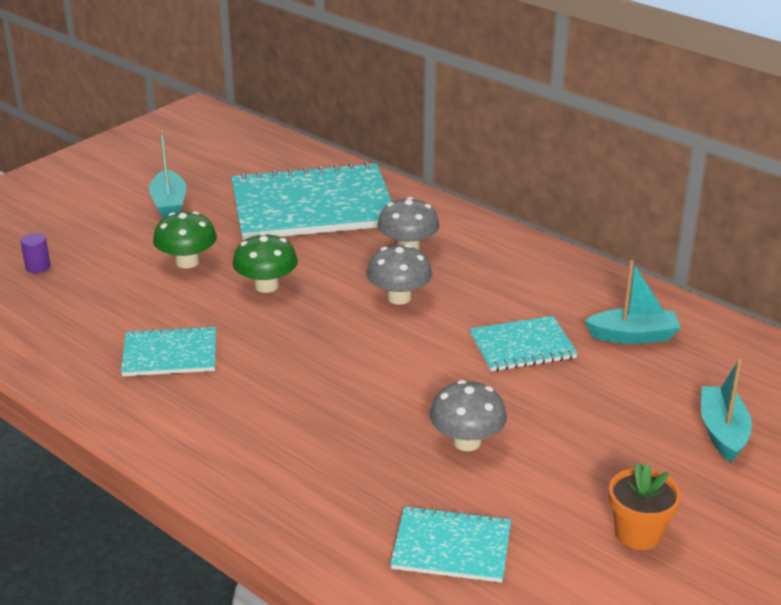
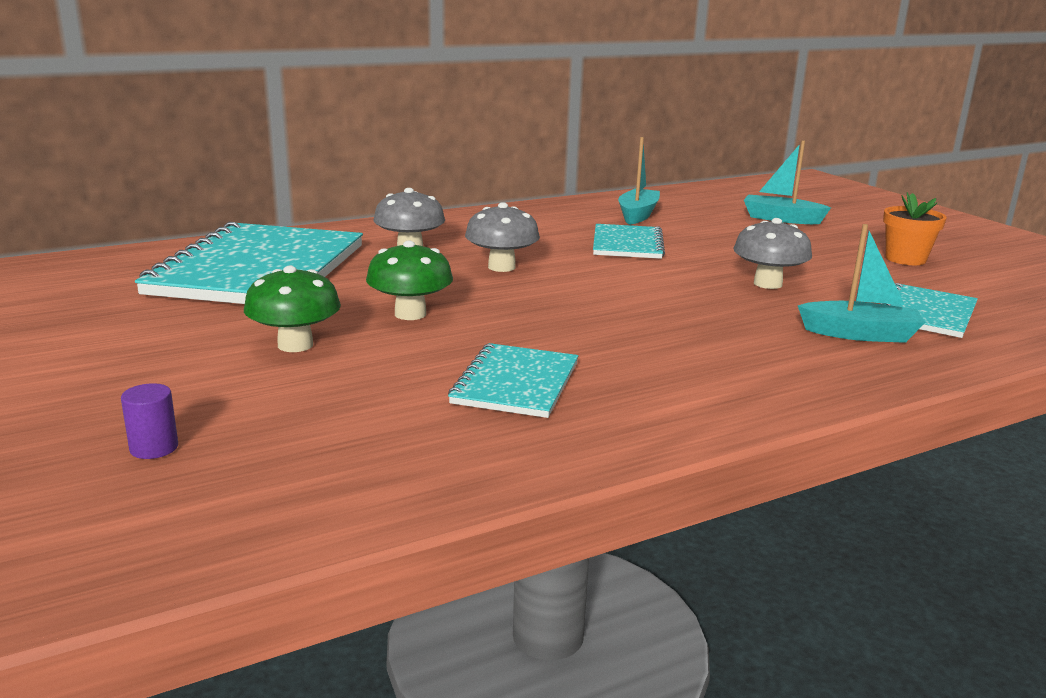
camera: 70 degrees left, 10 degrees down
turquoise boat [149,131,186,218] -> turquoise boat moved to [798,224,925,343]

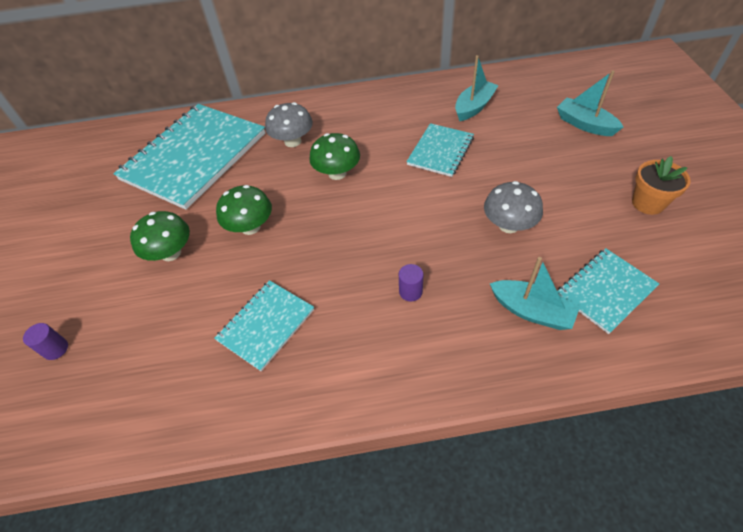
camera: 25 degrees right, 30 degrees up
grey mushroom [465,202,540,272] -> green mushroom [309,133,360,180]
none -> purple cylinder [399,264,424,302]

